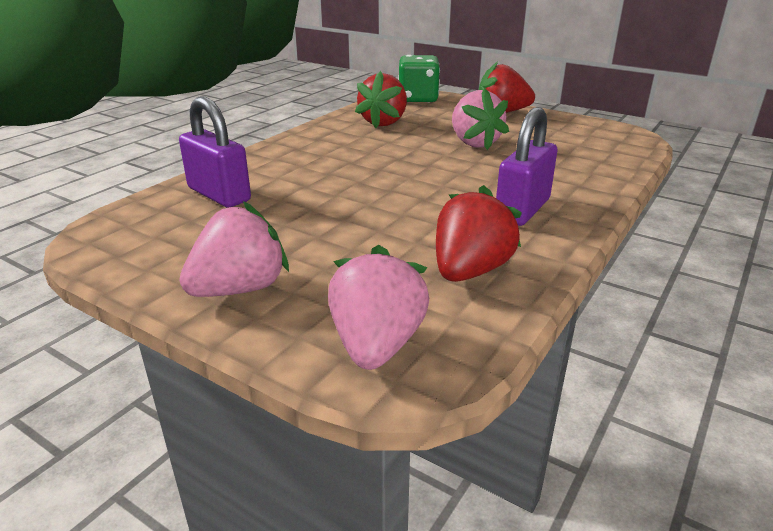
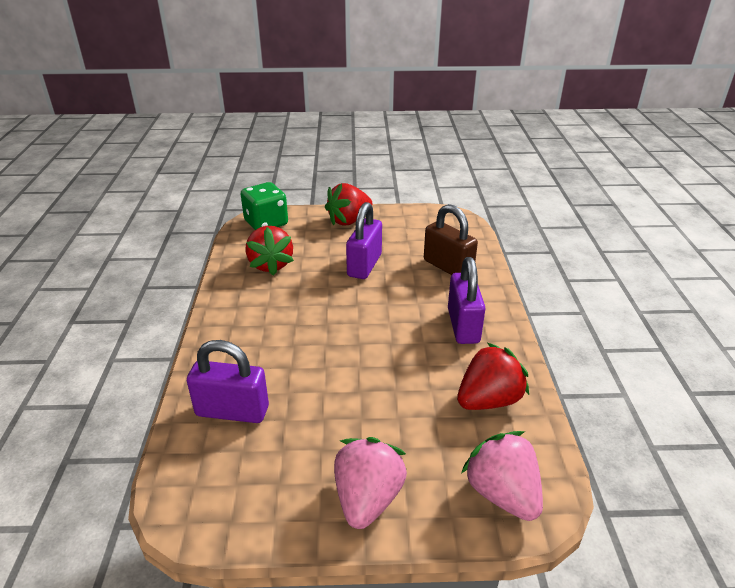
camera: 35 degrees left, 5 degrees up
red strawberry [436,185,522,282] -> red strawberry turned 60 degrees clockwise [457,343,529,410]
pink strawberry [452,88,509,150] -> purple padlock [346,202,382,279]
none -> brown padlock [424,204,478,275]

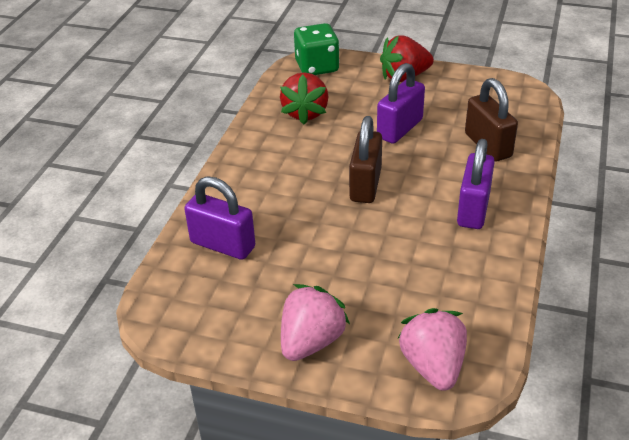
camera: 20 degrees right, 5 degrees up
red strawberry [457,343,529,410] -> none
none -> brown padlock [349,116,382,203]

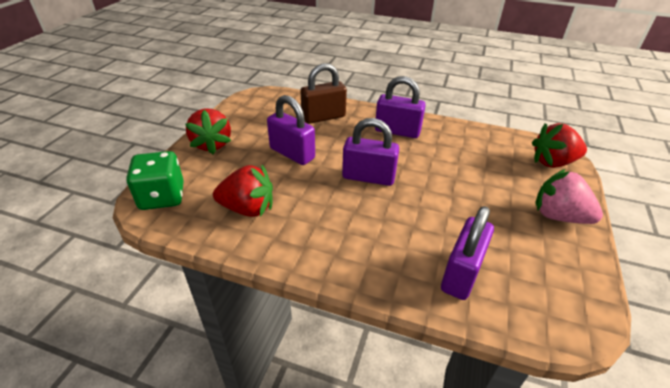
camera: 90 degrees left, 0 degrees up
brown padlock [349,116,382,203] -> purple padlock [342,118,399,186]
pink strawberry [397,308,467,391] -> red strawberry [532,123,587,168]

